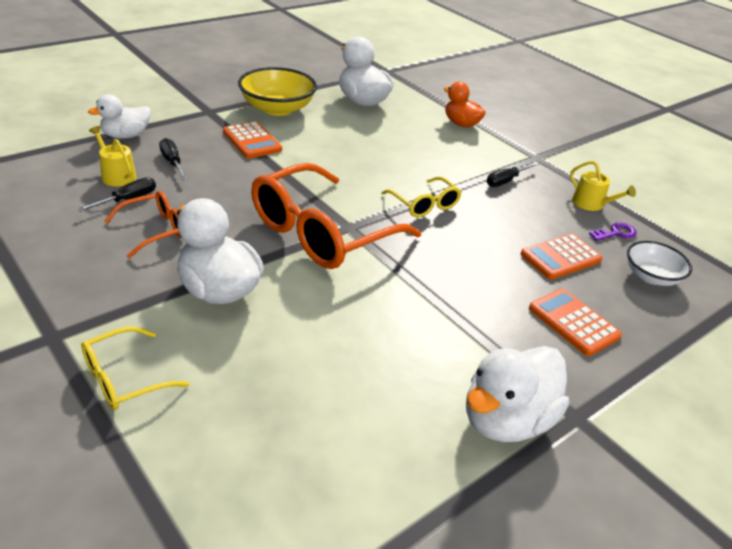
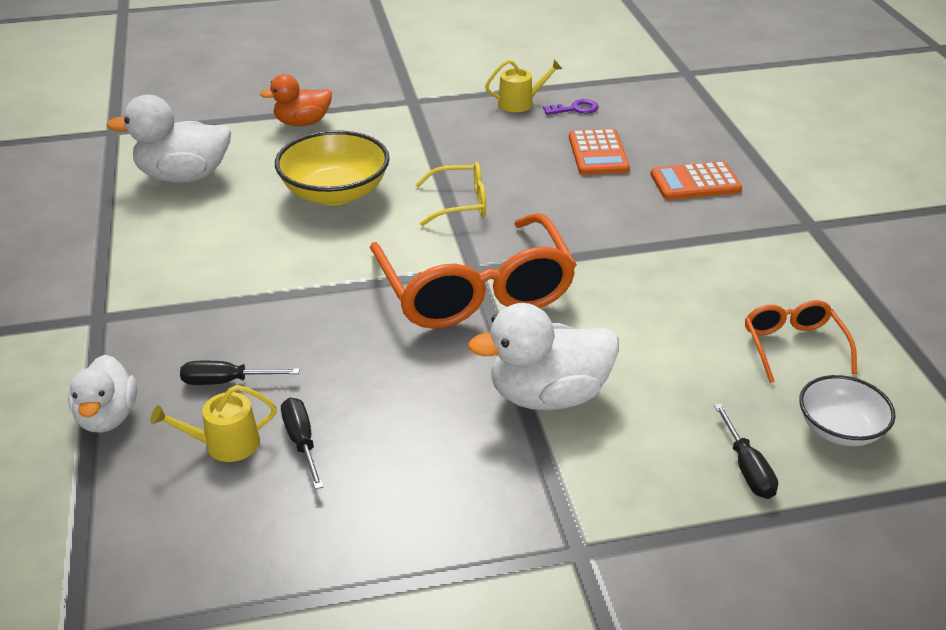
camera: 60 degrees left, 0 degrees up
yellow glasses [81,327,189,410] -> none
orange glasses [104,191,182,258] -> orange glasses moved to [745,300,857,383]
orange calculator [223,121,282,159] -> none
yellow bowl [238,67,317,116] -> yellow bowl moved to [275,130,390,205]
white duck [466,346,569,442] -> none
black screwdriver [487,162,538,187] -> black screwdriver moved to [714,404,778,499]
purple key [589,222,637,241] -> purple key turned 75 degrees clockwise [543,99,599,115]
white bowl [627,241,692,286] -> white bowl moved to [799,375,896,446]

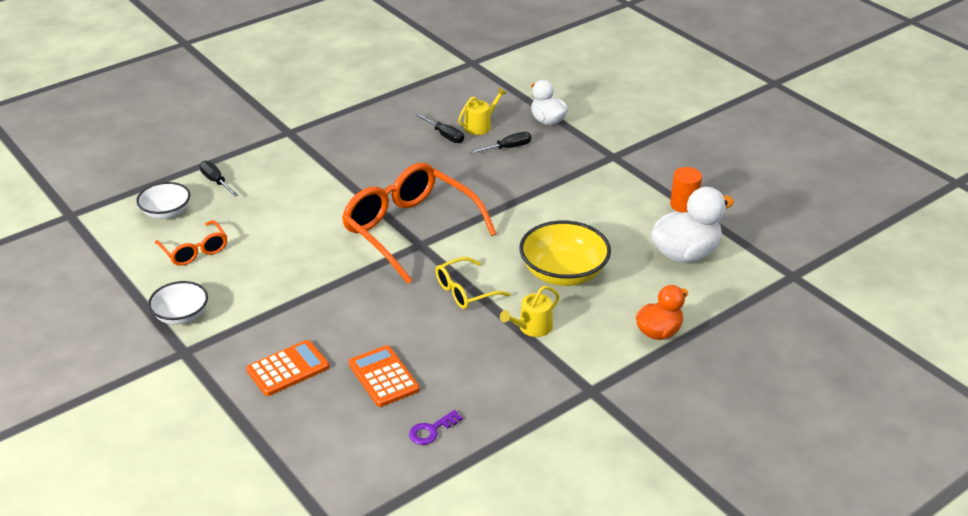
camera: 155 degrees right, 0 degrees up
white duck [468,303,619,410] -> none
yellow watering can [485,59,562,112] -> yellow watering can moved to [500,286,560,337]
none -> white bowl [148,281,208,325]
none -> orange cylinder [670,167,702,213]

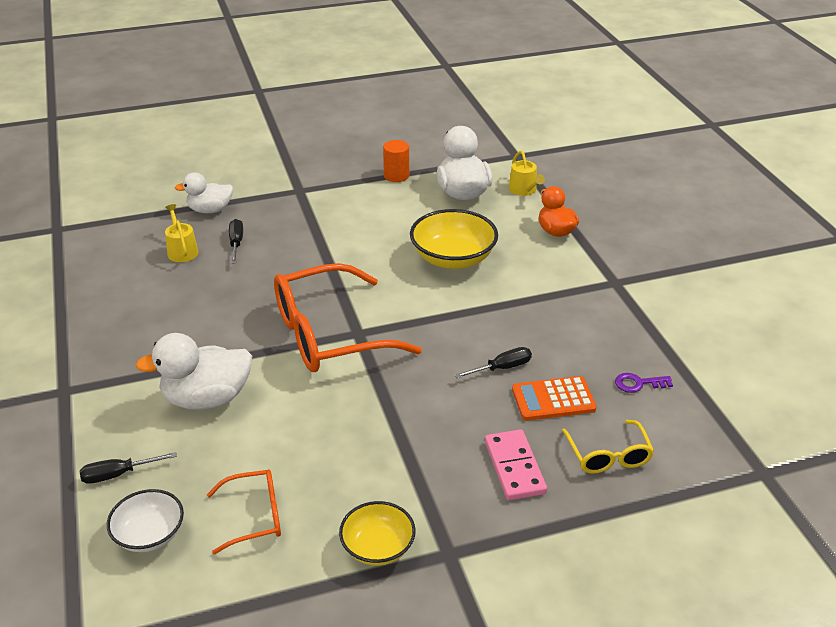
camera: 70 degrees left, 0 degrees up
white bowl [148,281,208,325] -> yellow bowl [339,501,416,566]
orange calculator [246,340,329,396] -> pink domino [485,429,547,500]
purple key [409,410,463,445] -> purple key turned 105 degrees clockwise [615,373,673,393]
black screwdriver [416,114,464,143] -> black screwdriver moved to [455,347,532,378]
yellow glasses [435,257,510,309] -> yellow glasses moved to [562,420,654,474]
yellow watering can [500,286,560,337] -> yellow watering can moved to [509,151,545,196]
none -> white duck [135,333,252,410]

